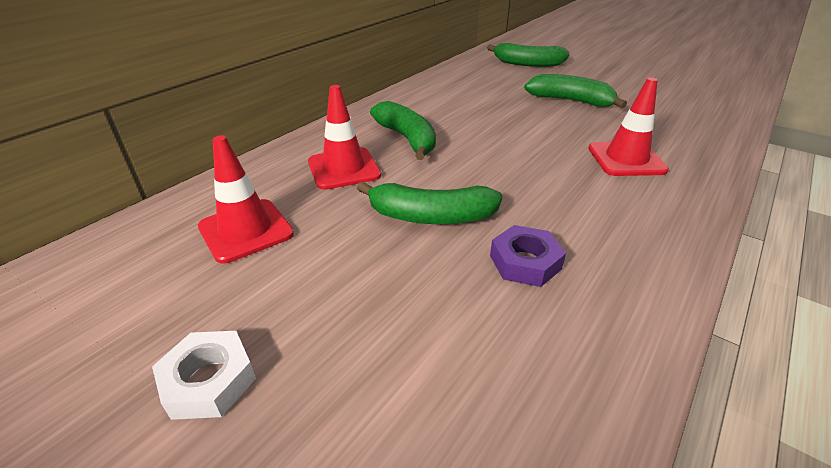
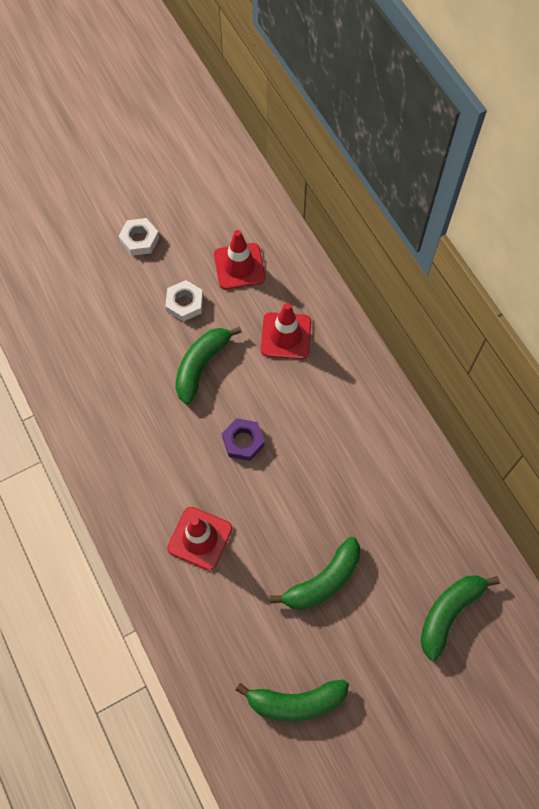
camera: 115 degrees right, 30 degrees up
green banana [370,101,436,160] -> green banana moved to [236,680,349,721]
purple nut [490,225,566,287] -> purple nut moved to [222,418,264,461]
none -> white nut [165,280,203,322]

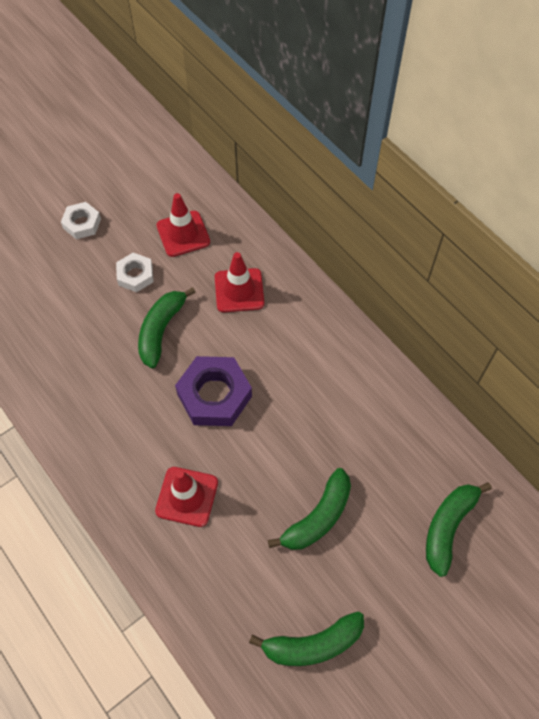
camera: 10 degrees left, 5 degrees down
purple nut [222,418,264,461] -> purple nut [175,356,252,426], size x1.74

